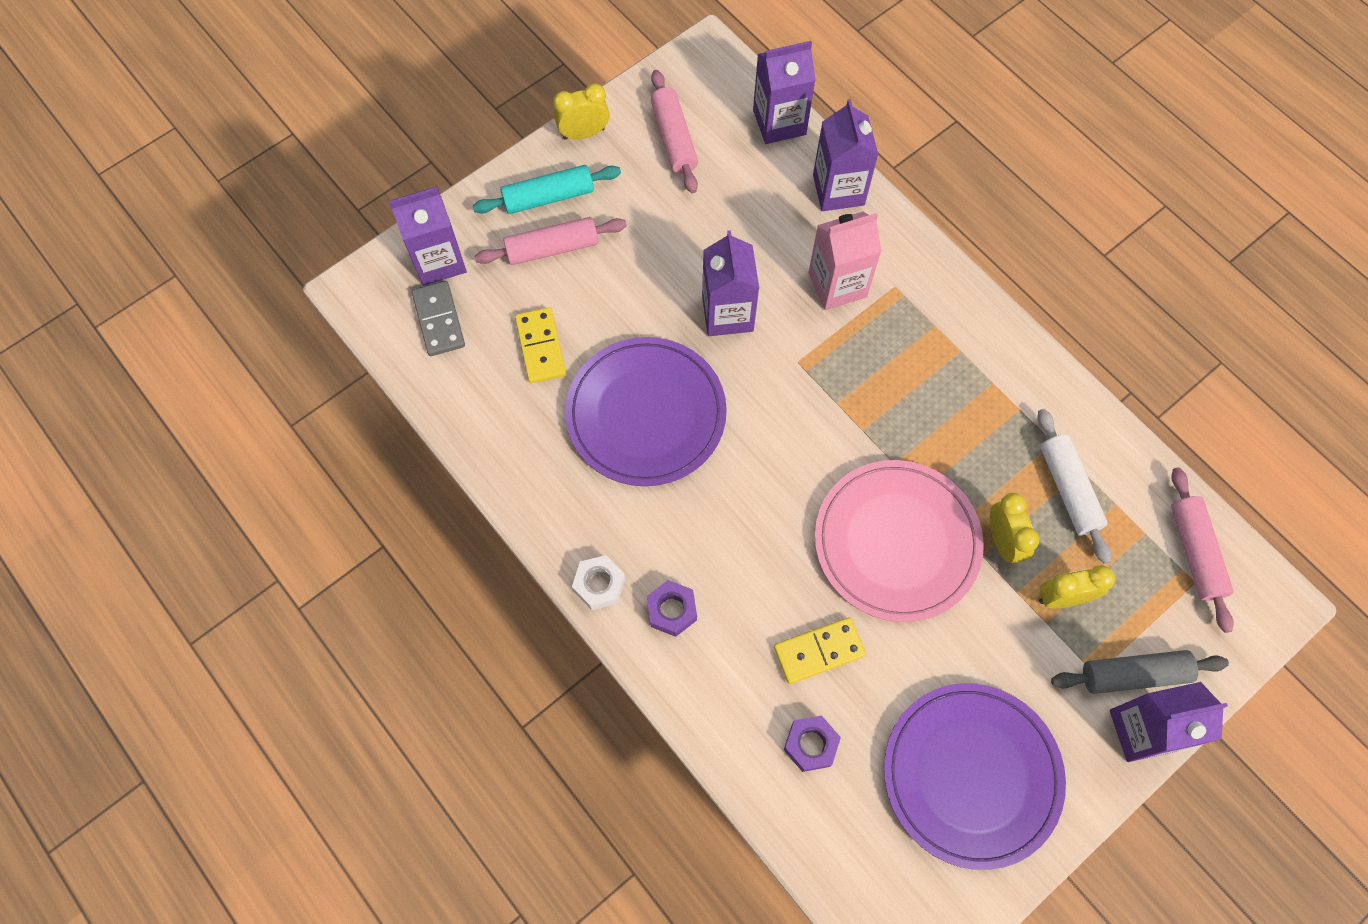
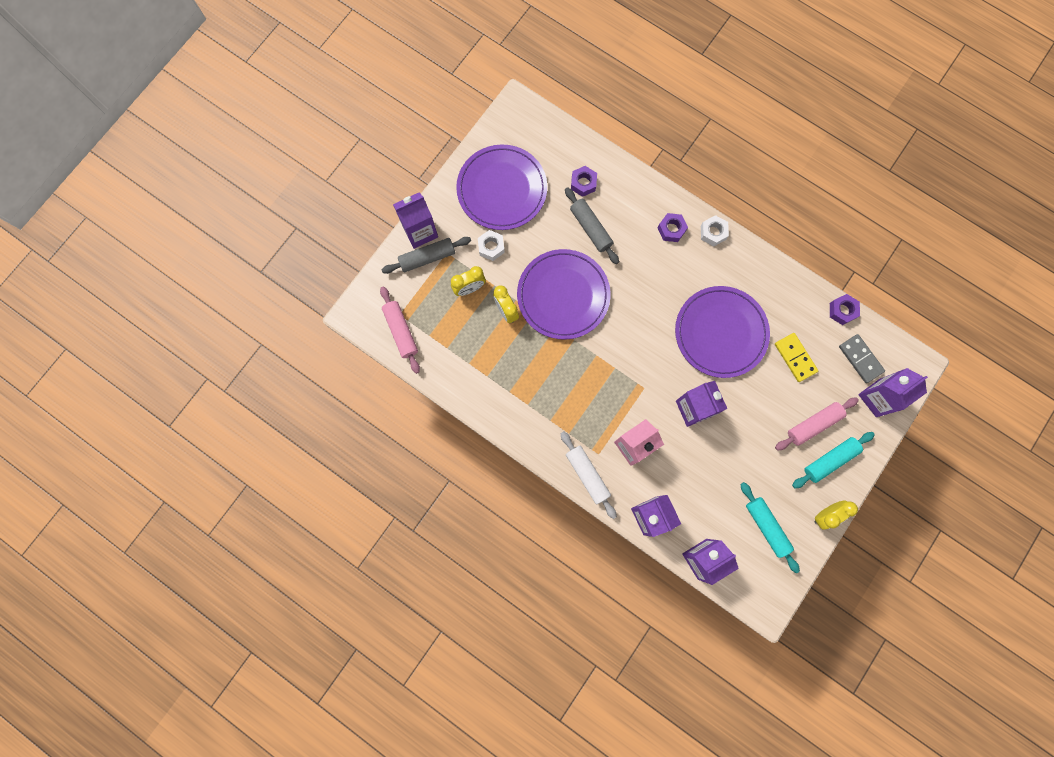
camera: 165 degrees right, 10 degrees up
pink rolling pin [651,70,698,194] -> turquoise rolling pin [741,482,800,573]
yellow domino [774,617,866,684] -> grey rolling pin [565,187,619,264]
pink plate [815,460,984,622] -> purple plate [517,249,611,340]
white rolling pin [1037,409,1111,564] -> white rolling pin moved to [560,431,617,519]
none -> white nut [478,230,505,261]
none -> purple nut [830,294,860,325]

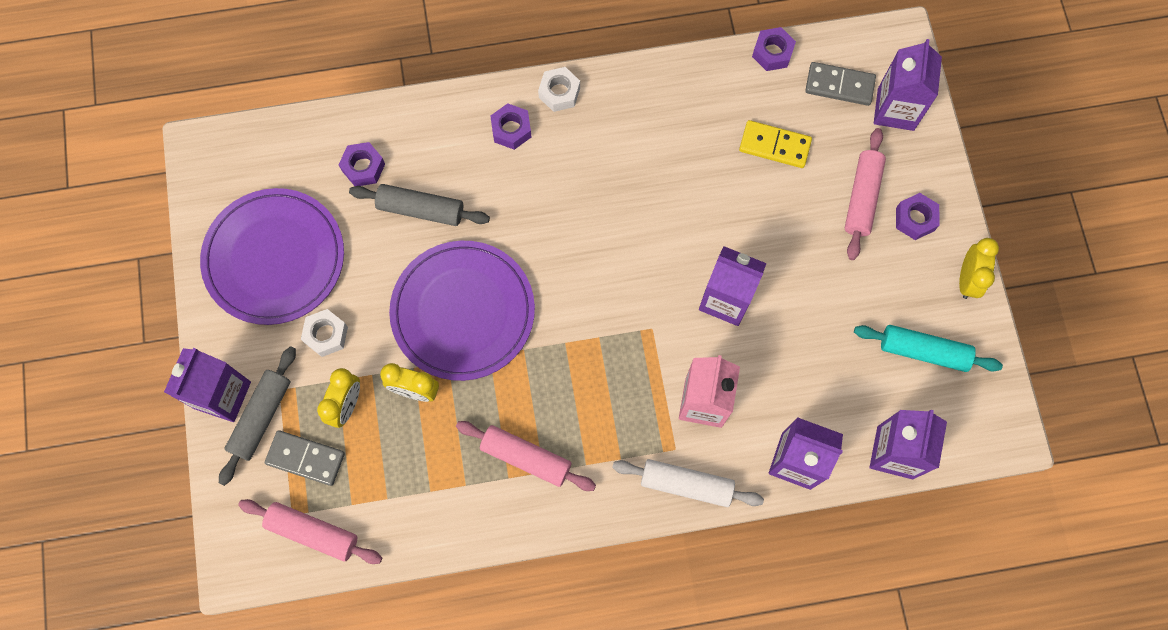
camera: 45 degrees left, 5 degrees down
purple plate [675,286,770,378] -> none
turquoise rolling pin [792,432,875,488] -> purple nut [896,193,939,240]
none -> grey domino [265,430,345,486]
none -> pink rolling pin [456,421,596,491]

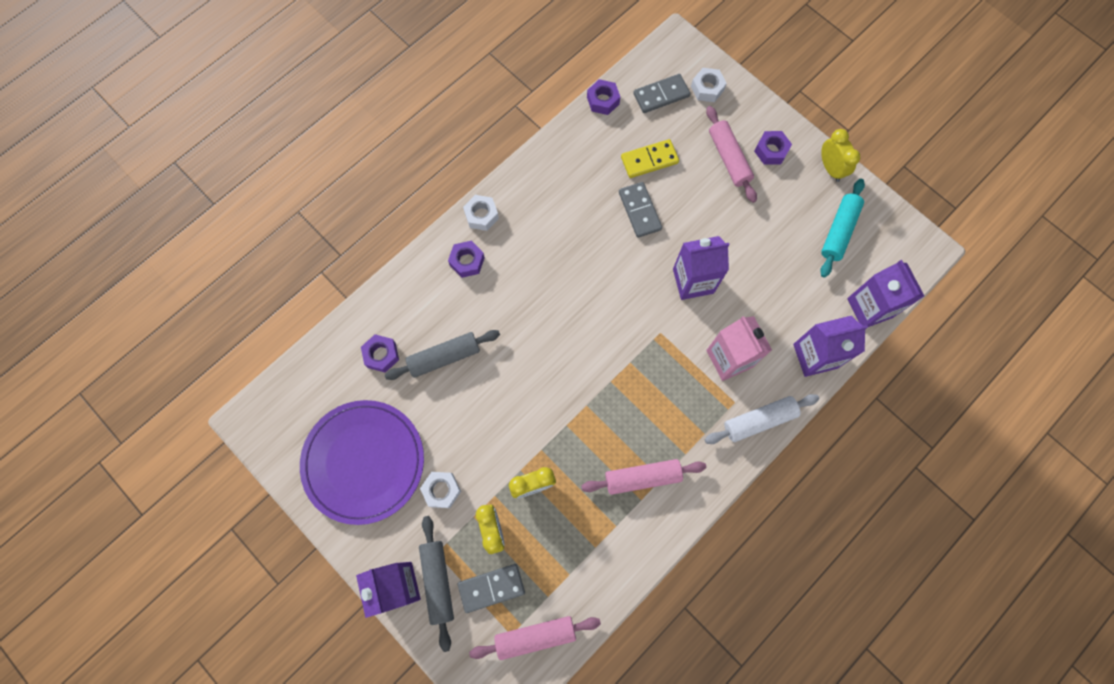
camera: 35 degrees left, 0 degrees up
purple plate [389,241,535,381] -> none
turquoise rolling pin [854,325,1003,372] -> turquoise rolling pin turned 45 degrees counterclockwise [820,179,865,278]
purple carton [874,39,942,131] -> white nut [691,68,727,102]
none -> grey domino [619,182,662,238]

